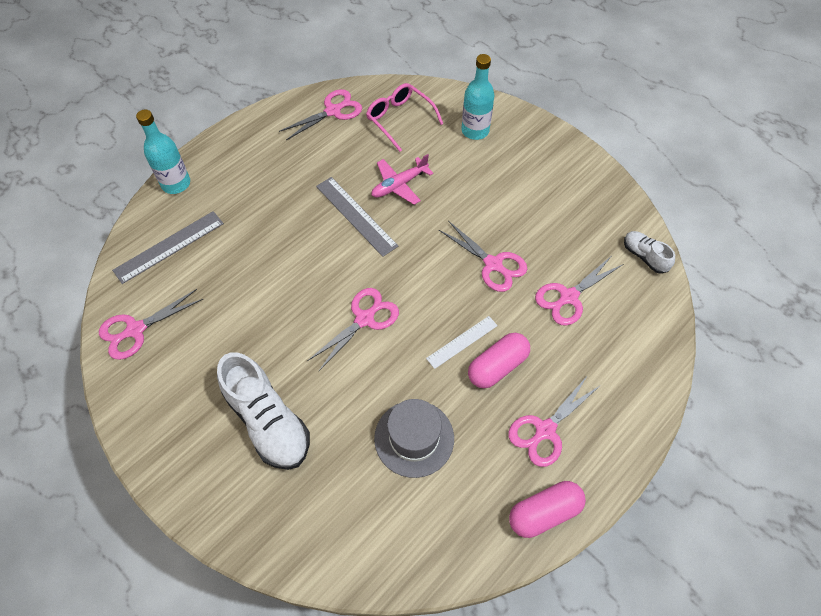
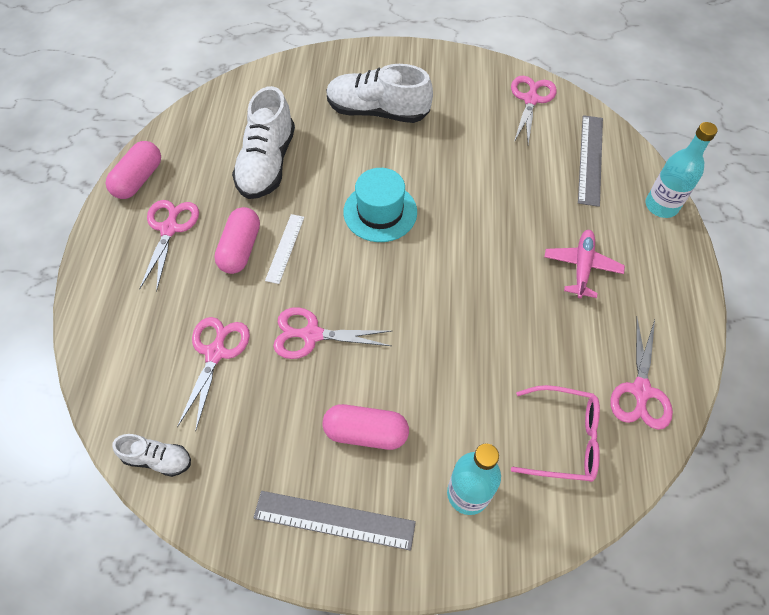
camera: 140 degrees right, 0 degrees up
pink scissors [307,288,399,371] -> turquoise hat [343,168,417,242]
grey ruler [316,177,398,257] -> grey ruler moved to [253,491,416,551]
pink plane [371,154,434,205] -> pink plane moved to [544,230,625,298]
grey hat [374,399,454,478] -> white shoe [232,86,295,199]
none -> pink capsule [322,404,409,450]

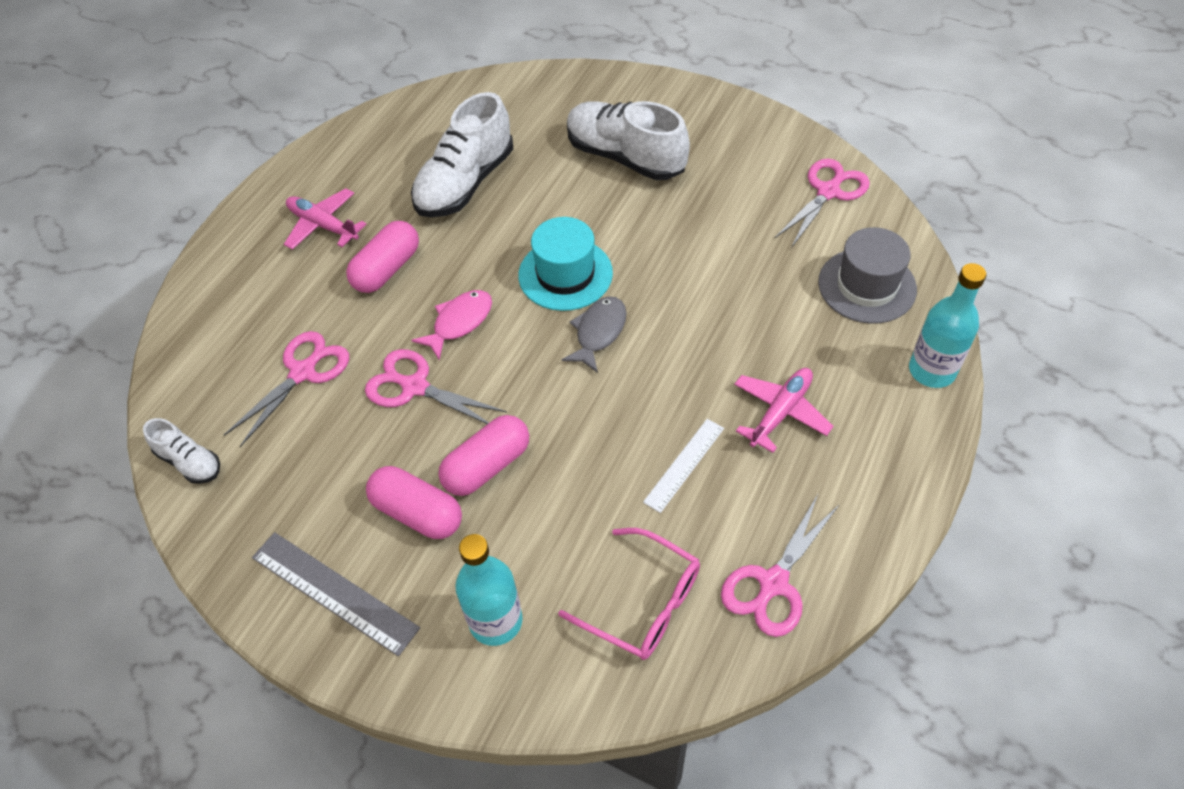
camera: 25 degrees right, 5 degrees down
pink capsule [106,141,161,199] -> pink capsule moved to [438,415,529,496]
pink scissors [140,200,199,291] -> pink plane [284,188,367,250]
white ruler [265,214,305,284] -> white ruler moved to [643,419,724,513]
grey ruler [578,115,603,207] -> grey hat [818,227,917,324]
none -> pink fish [411,290,492,360]
none -> grey fish [562,296,627,373]

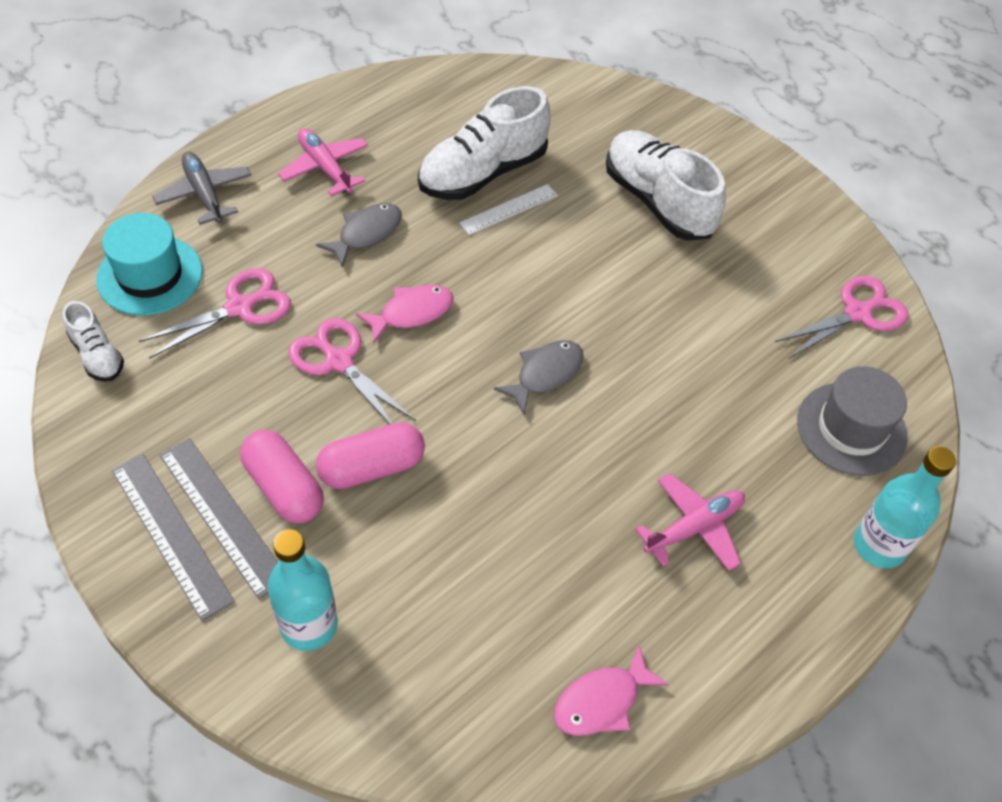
camera: 15 degrees right, 0 degrees up
pink capsule [346,221,419,293] -> grey fish [316,203,402,268]
turquoise hat [518,217,613,311] -> turquoise hat moved to [96,213,203,315]
pink glasses [558,528,700,660] -> none
white ruler [643,419,724,513] -> white ruler moved to [460,184,558,235]
pink scissors [721,494,840,637] -> pink fish [554,645,669,736]
none -> grey plane [152,152,252,225]
none -> grey ruler [160,438,278,599]

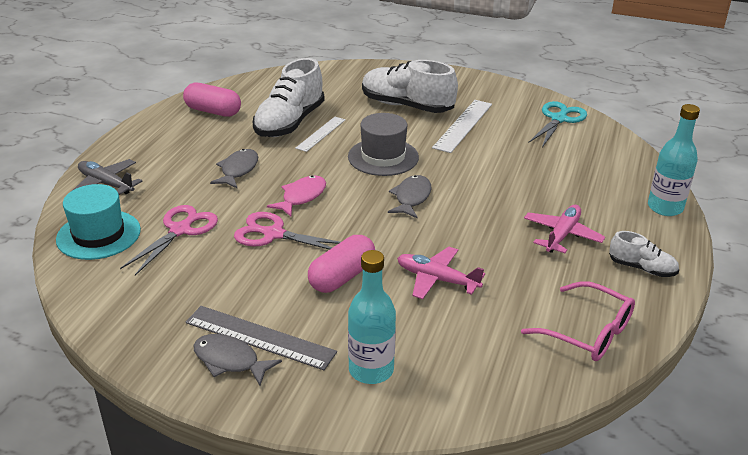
camera: 25 degrees left, 20 degrees down
white shoe [63,301,124,382] -> white shoe moved to [609,231,679,277]
grey ruler [112,454,235,621] -> grey fish [193,334,282,386]
pink capsule [240,430,324,523] -> pink capsule moved to [183,83,241,117]
pink plane [278,128,368,196] -> pink plane moved to [397,247,485,299]
pink fish [554,645,669,736] -> pink glasses [521,281,635,361]
pink scissors [775,276,908,359] -> turquoise scissors [529,101,587,147]
grey hat [797,366,908,476] -> grey hat moved to [348,113,419,176]
none -> white ruler [432,100,492,153]

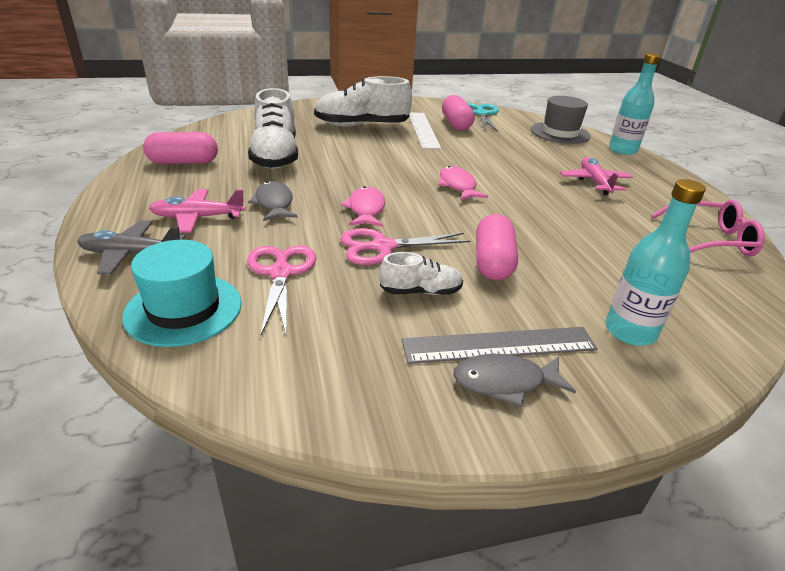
camera: 35 degrees left, 0 degrees up
white ruler [295,117,345,152] -> none
grey hat [348,113,419,176] -> grey hat moved to [531,96,591,144]
grey fish [388,175,432,218] -> pink fish [438,166,488,200]
pink plane [397,247,485,299] -> pink plane moved to [149,189,246,233]
white shoe [609,231,679,277] -> white shoe moved to [379,252,463,295]
none -> pink capsule [442,95,475,131]

